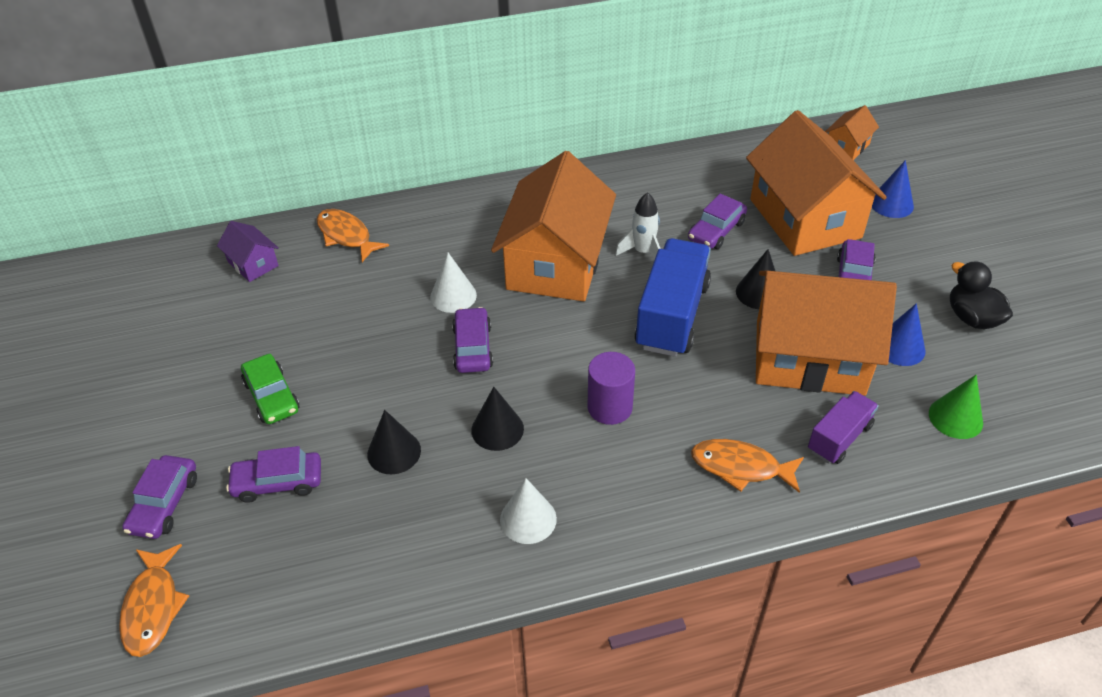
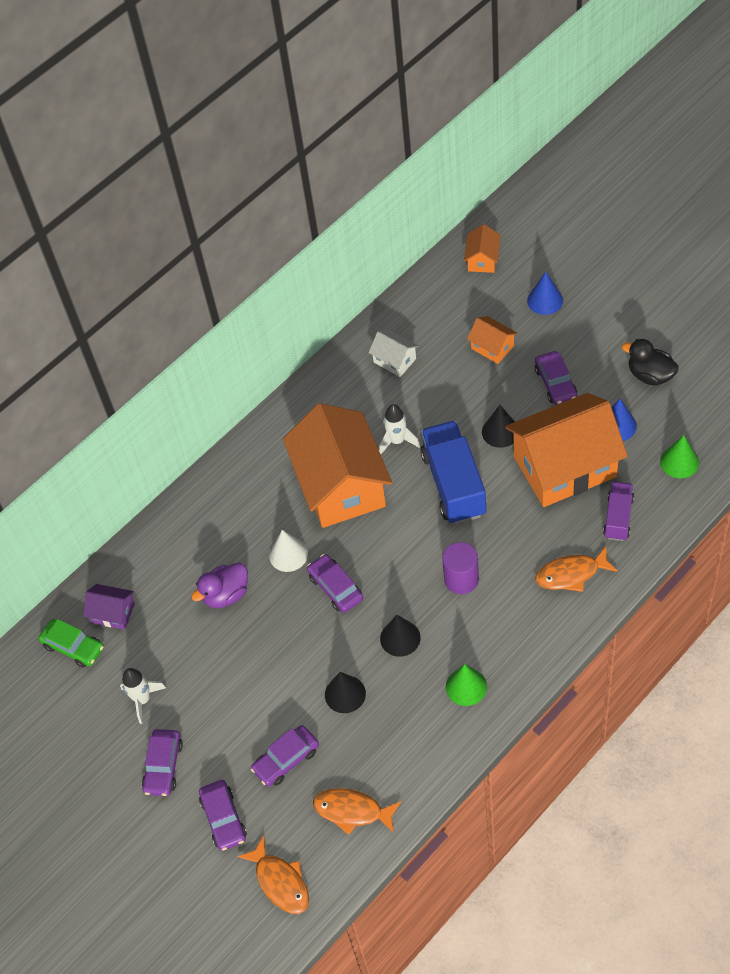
camera: 25 degrees left, 10 degrees up
green car [241,354,299,424] -> green car moved to [38,619,104,668]
orange fish [317,209,389,262] -> orange fish moved to [313,788,401,835]
white cone [500,478,557,544] -> green cone [446,664,487,706]
purple car [688,194,747,249] -> purple car moved to [142,729,183,796]
orange house [746,110,887,256] -> orange house [467,316,518,364], size x0.43
none -> white rocket [120,668,166,724]
none -> purple duck [191,563,248,608]
none -> white house [368,330,419,377]

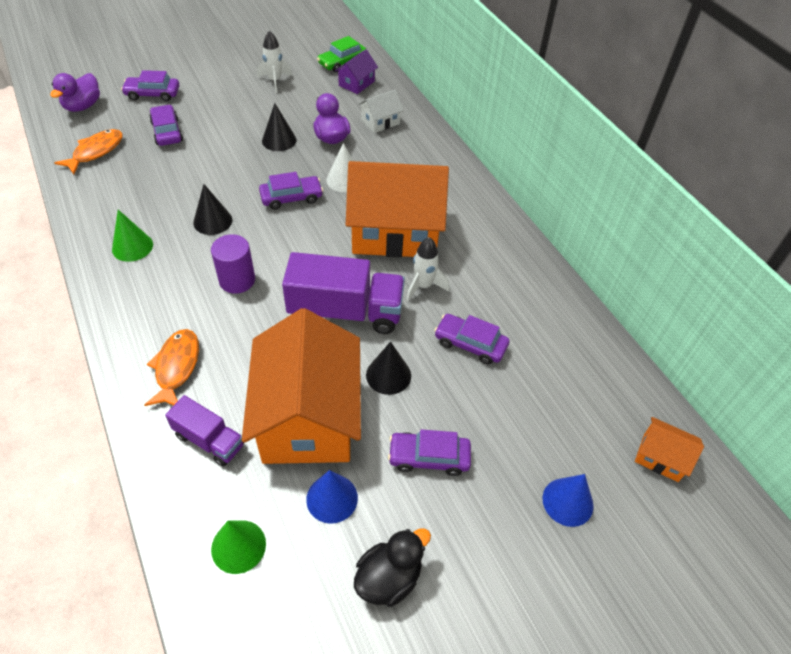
camera: 100 degrees right, 5 degrees down
purple car [142,729,183,796] -> purple car moved to [434,314,509,365]
orange fish [237,836,309,914] -> purple duck [50,73,100,112]
black cone [325,672,366,713] -> black cone moved to [262,103,296,151]
white house [368,330,419,377] -> white house moved to [358,89,404,133]
blue truck [420,421,487,524] -> purple truck [282,252,405,334]
orange house [467,316,518,364] -> none

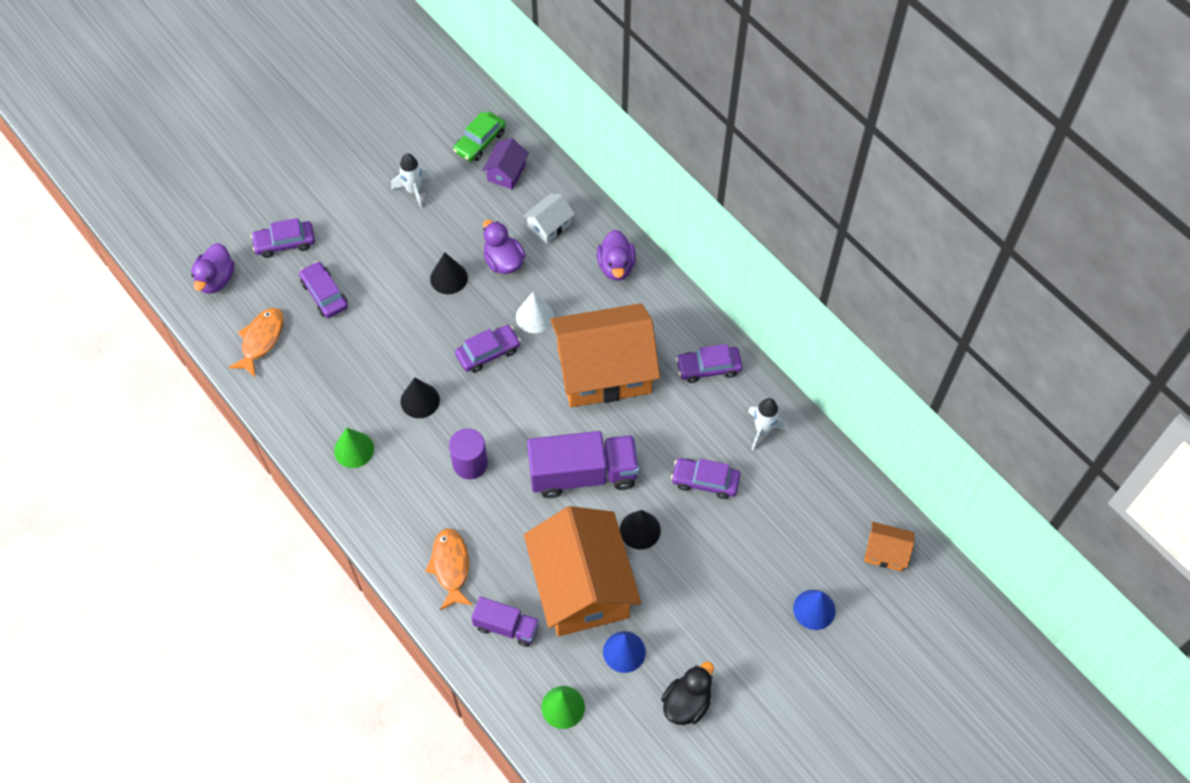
camera: 10 degrees left, 10 degrees up
purple car [388,429,471,476] -> purple car moved to [676,344,743,383]
white rocket [406,237,449,301] -> white rocket moved to [748,398,788,451]
none -> purple duck [597,230,636,281]

